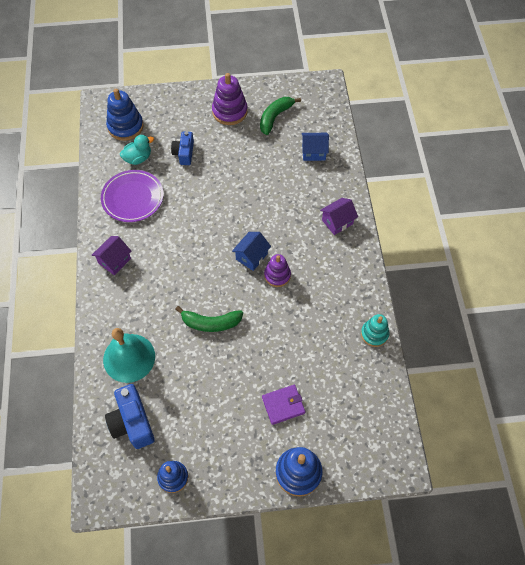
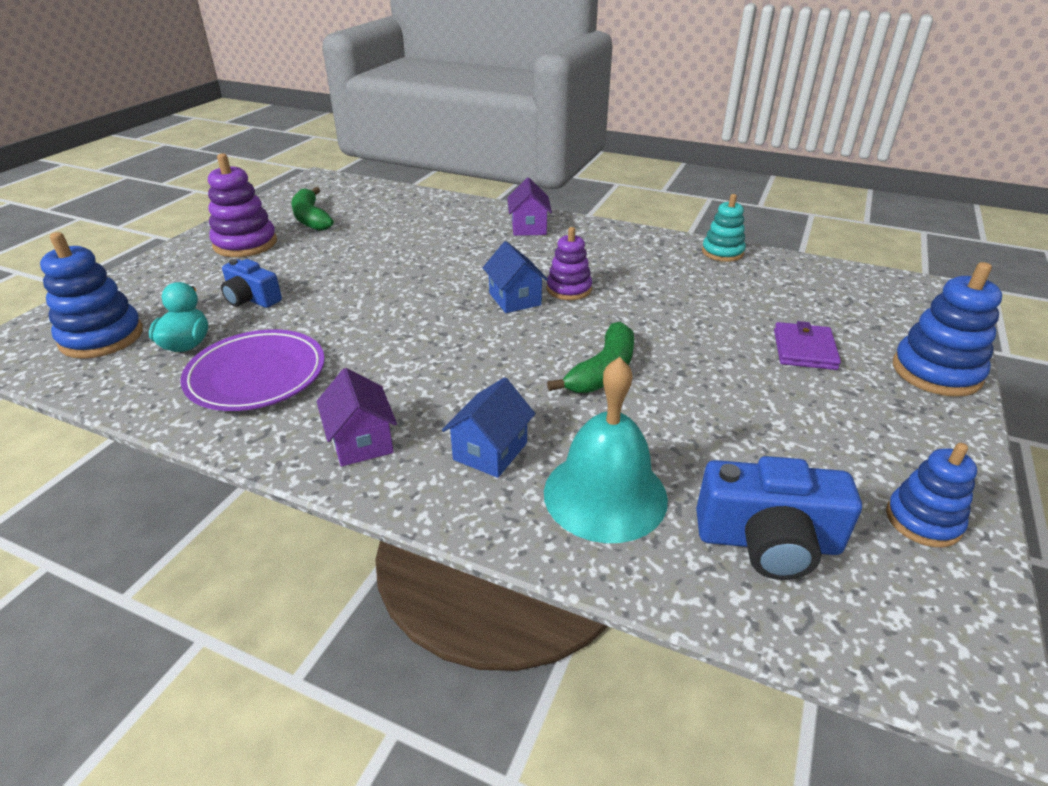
camera: 60 degrees left, 25 degrees down
blue house [301,133,329,161] -> blue house moved to [442,377,535,478]

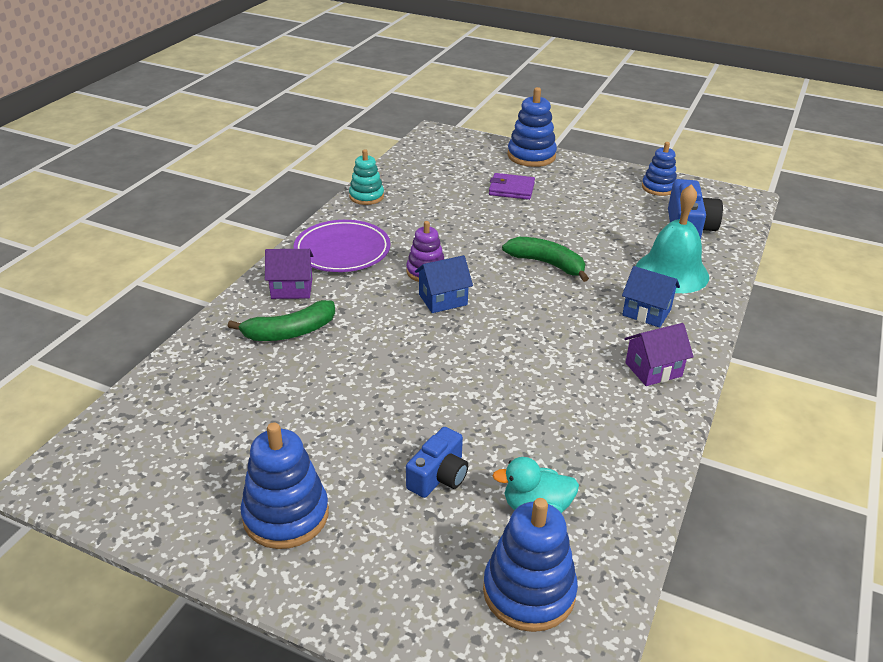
camera: 90 degrees left, 0 degrees up
purple plate [180,329,325,411] -> purple plate moved to [294,220,390,272]
purple stacking toy [208,153,277,257] -> blue stacking toy [240,422,329,549]
green banana [292,187,334,231] -> green banana moved to [228,300,335,341]

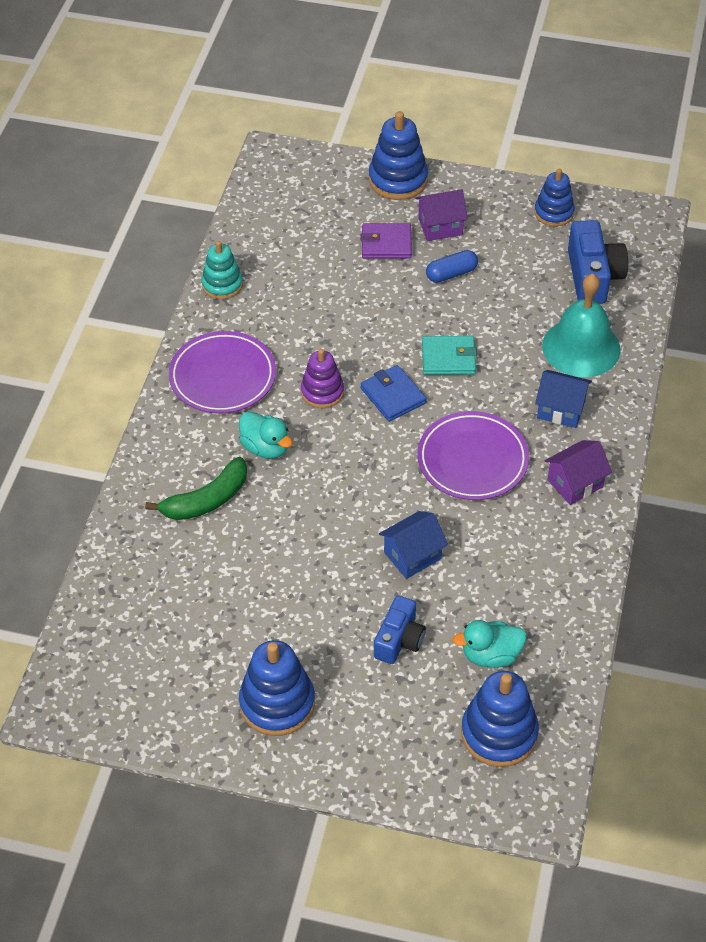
camera: 10 degrees left, 15 degrees up
purple house [265,249,313,299] -> purple house moved to [415,189,468,241]
blue house [415,255,473,313] -> blue house moved to [379,511,448,579]
green banana [502,237,589,282] -> turquoise wallet [422,336,477,375]
none -> turquoise duck [239,411,292,459]
none -> blue wallet [360,365,427,422]
none -> purple plate [417,411,529,500]
none -> blue capsule [426,250,478,283]

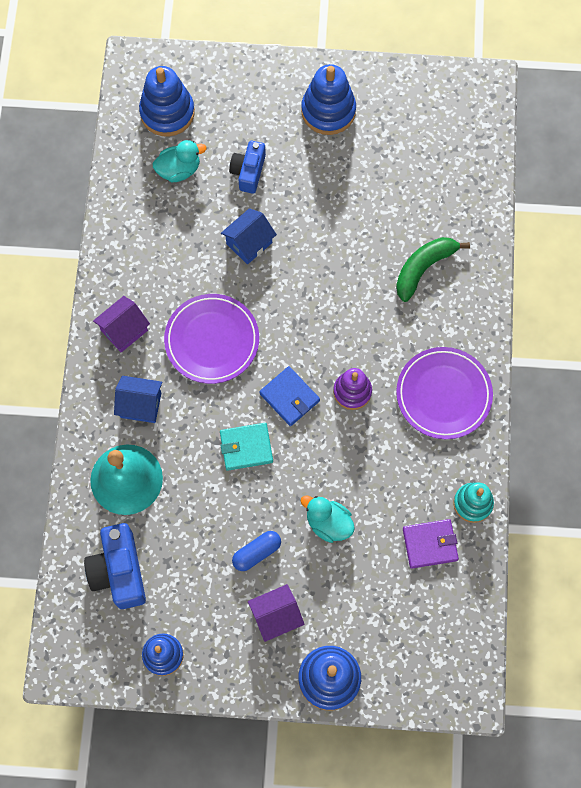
camera: 170 degrees right, 20 degrees up
turquoise duck [239,411,292,459] -> turquoise duck moved to [301,496,355,543]
purple wallet [361,223,412,259] -> purple wallet moved to [403,519,459,569]

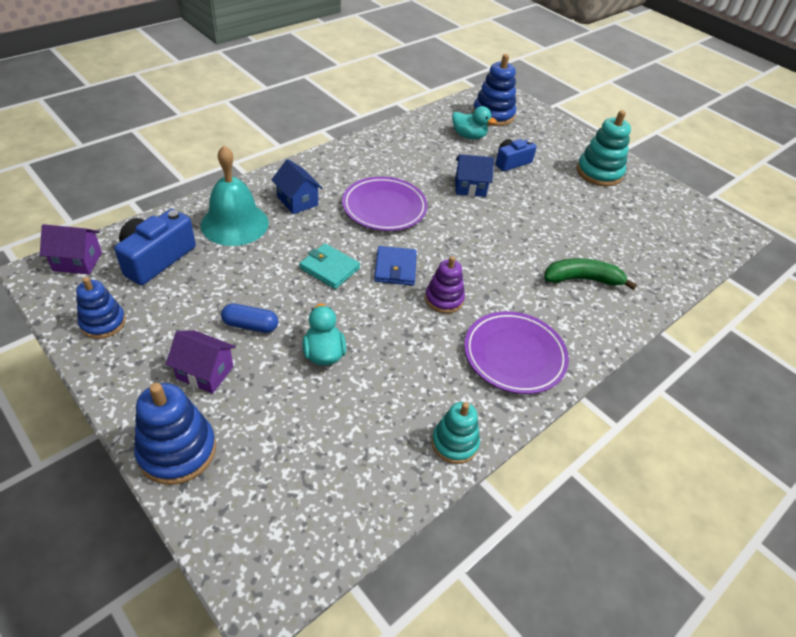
camera: 40 degrees right, 25 degrees down
purple house [93,296,150,353] -> purple house moved to [40,224,102,275]
blue stacking toy [301,64,356,135] -> turquoise stacking toy [577,110,631,186]
purple wallet [403,519,459,569] -> none

